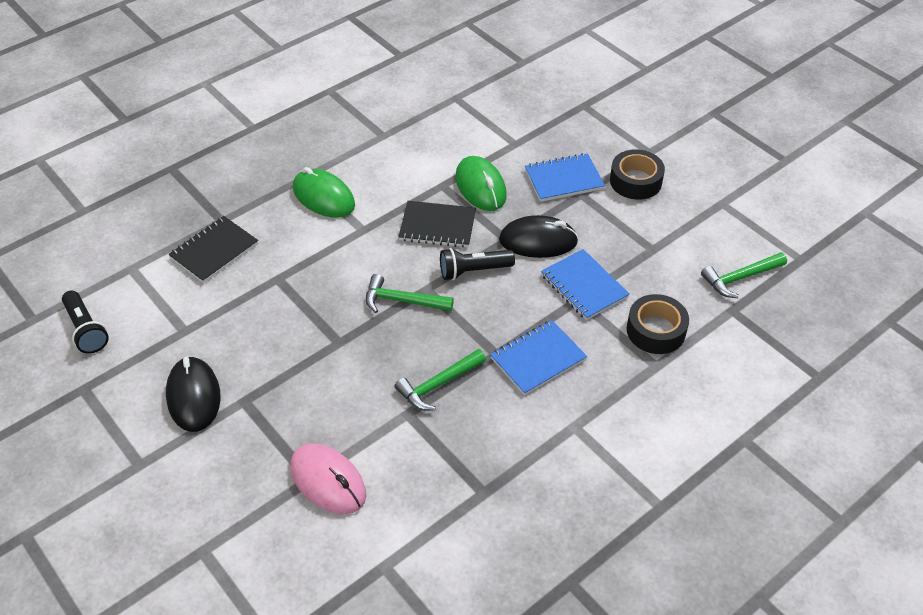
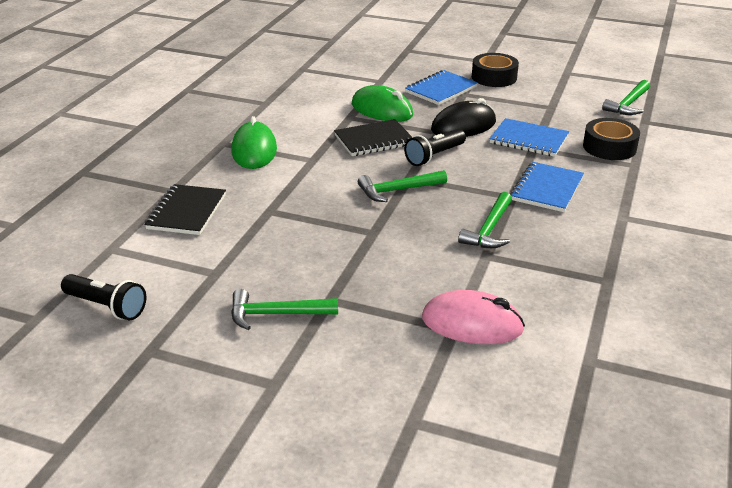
camera: 30 degrees left, 15 degrees down
black mouse [166,356,221,432] -> green hammer [231,289,338,330]
green mouse [293,167,355,218] -> green mouse turned 75 degrees clockwise [231,116,277,169]

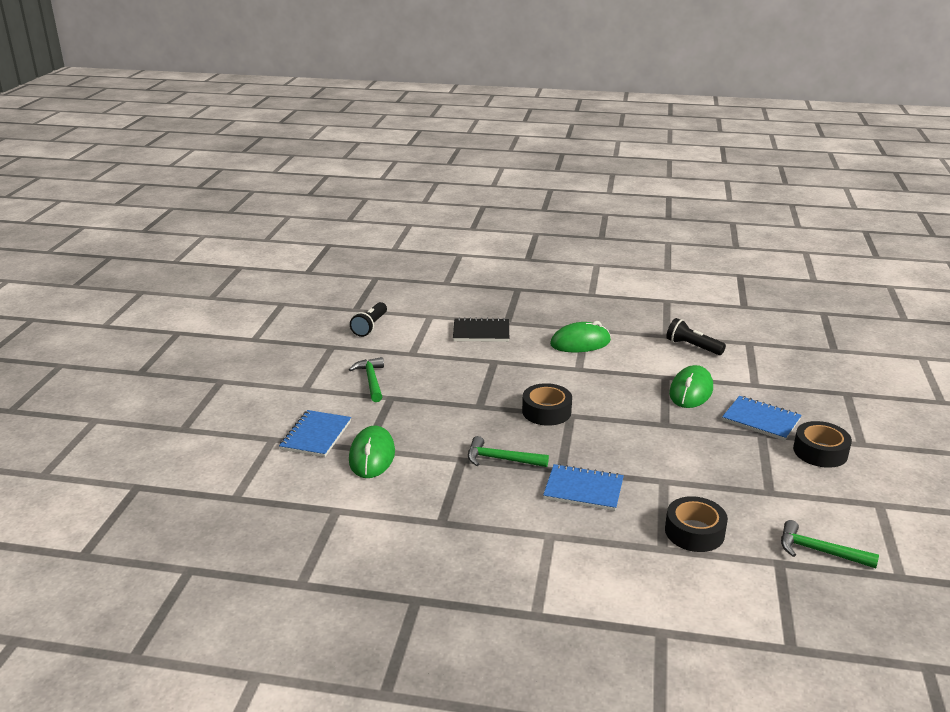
camera: 80 degrees right, 5 degrees down
black notebook [334,119,412,156] -> none
green hammer [358,170,447,202] -> black tape [522,383,572,426]
black flashlight [404,129,466,166] -> black flashlight moved to [666,318,726,355]
pink mouse [422,290,525,344] -> green mouse [349,426,395,478]
black mouse [431,98,496,137] -> none
blue notebook [489,118,569,157] -> blue notebook moved to [279,410,351,457]

